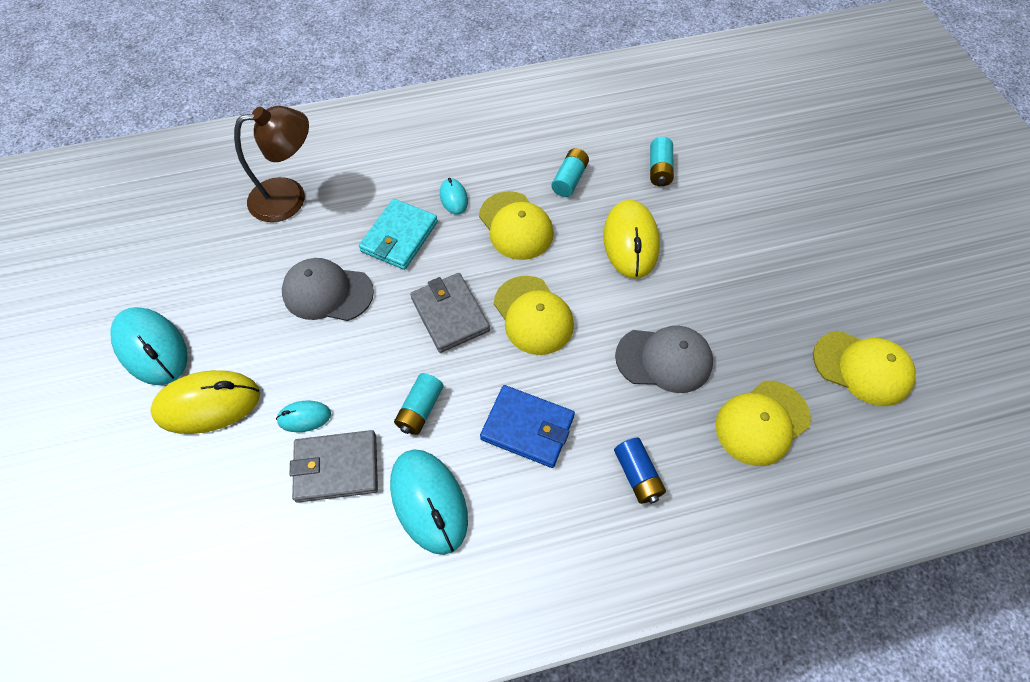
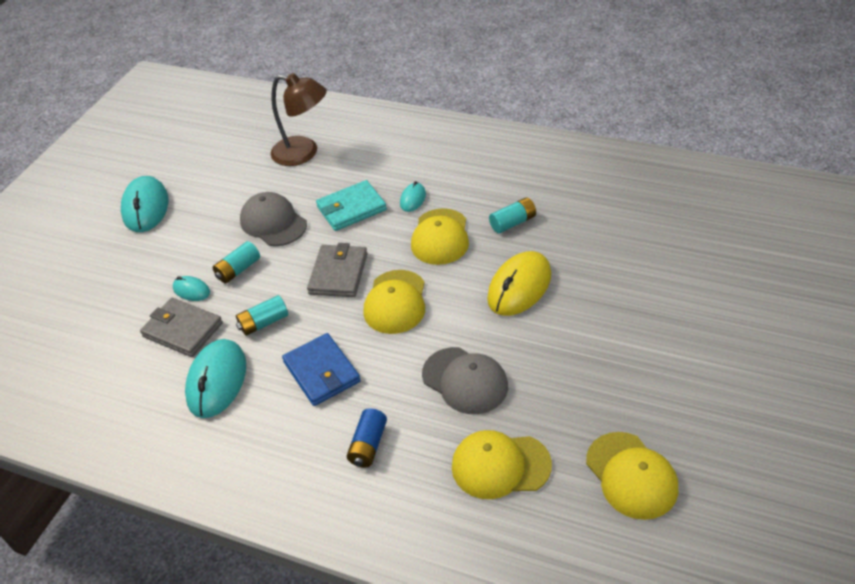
camera: 40 degrees right, 15 degrees down
yellow mouse [150,370,260,434] -> none
turquoise battery [650,137,674,186] -> turquoise battery moved to [212,241,260,283]

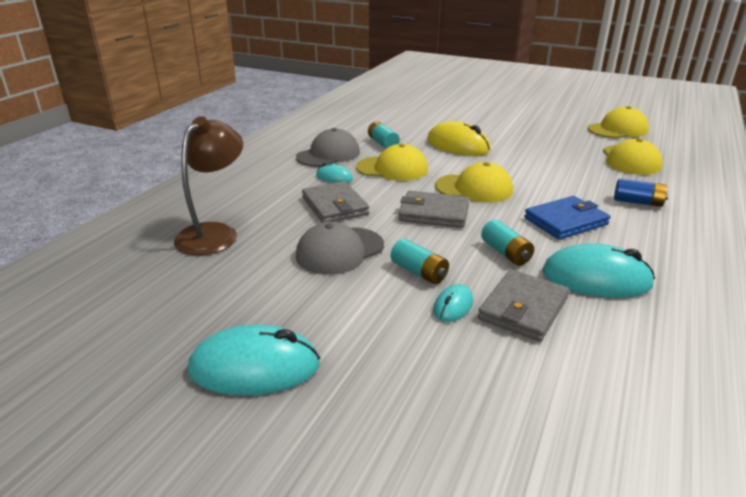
camera: 90 degrees left, 15 degrees down
turquoise wallet [316,180,387,231] -> grey wallet [302,181,369,223]
grey cap [422,347,508,414] -> grey cap moved to [296,128,360,167]

